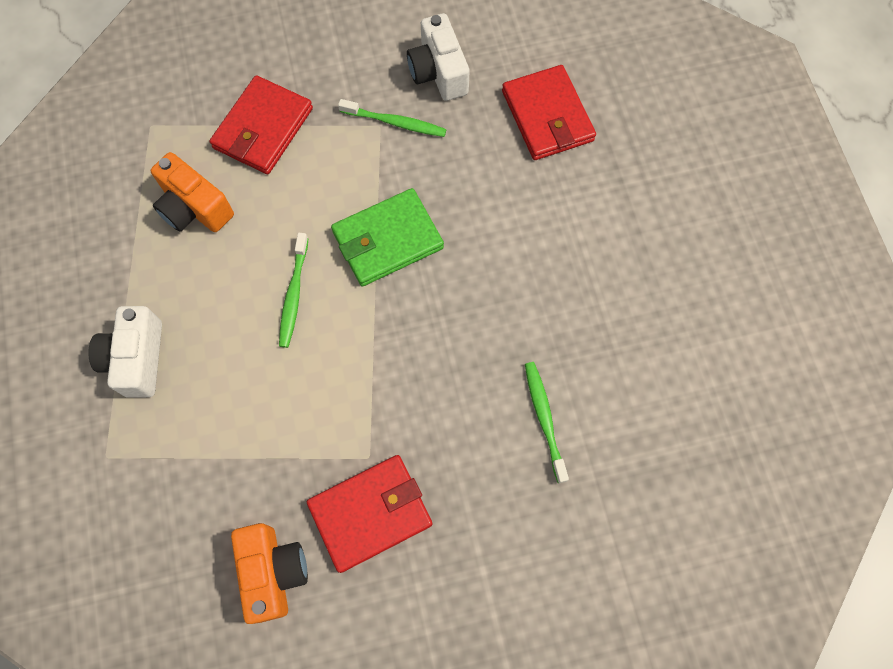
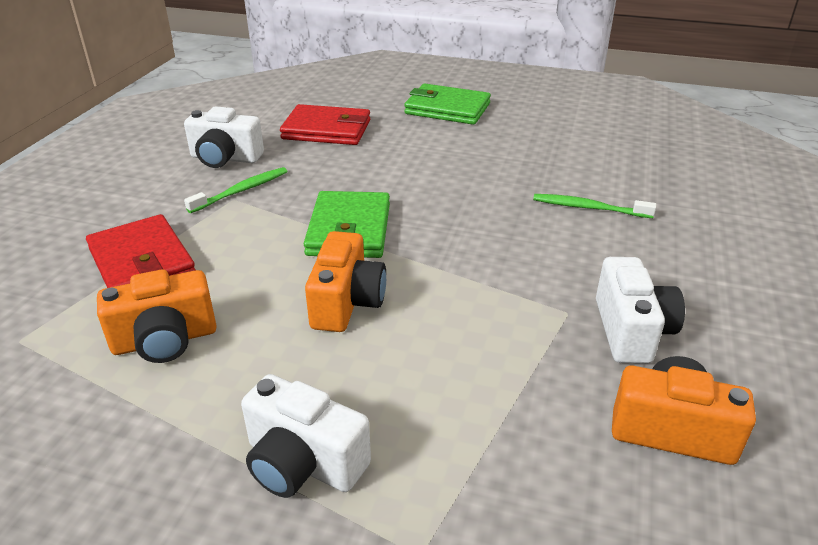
camera: 60 degrees left, 35 degrees down
green toothbrush [279,233,308,348] -> orange camera [305,231,386,332]
red wallet [307,455,432,573] -> white camera [596,257,685,364]
none -> green wallet [404,83,491,125]

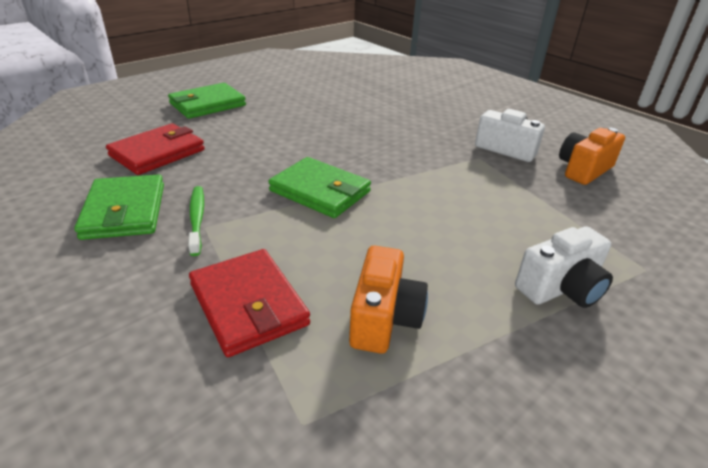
camera: 60 degrees left, 0 degrees up
red wallet [86,214,196,288] -> red wallet turned 60 degrees clockwise [189,249,310,357]
white camera [184,106,264,168] -> green wallet [74,175,164,240]
orange camera [305,231,386,332] -> none
green toothbrush [533,194,656,218] -> none

